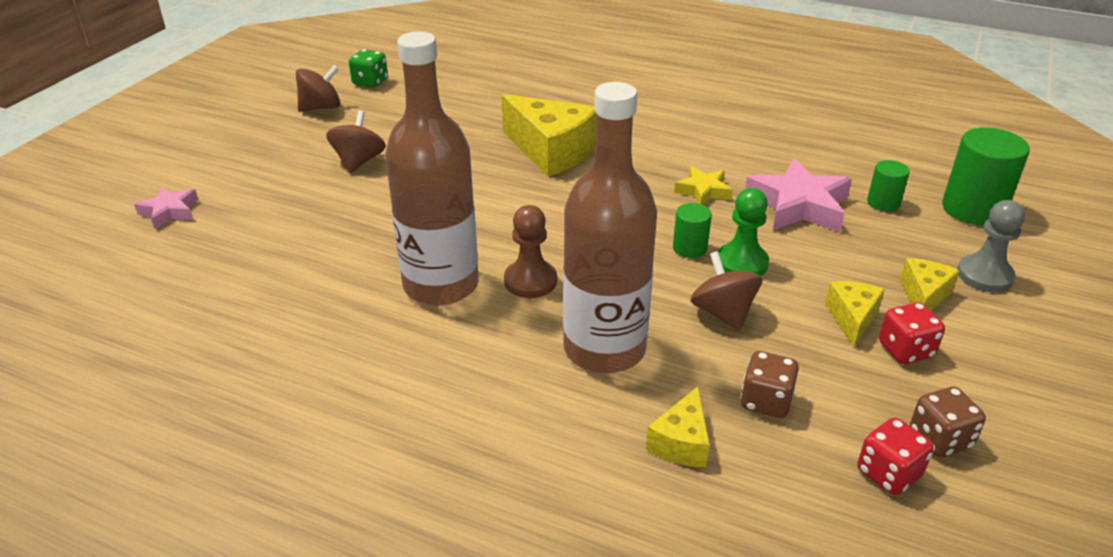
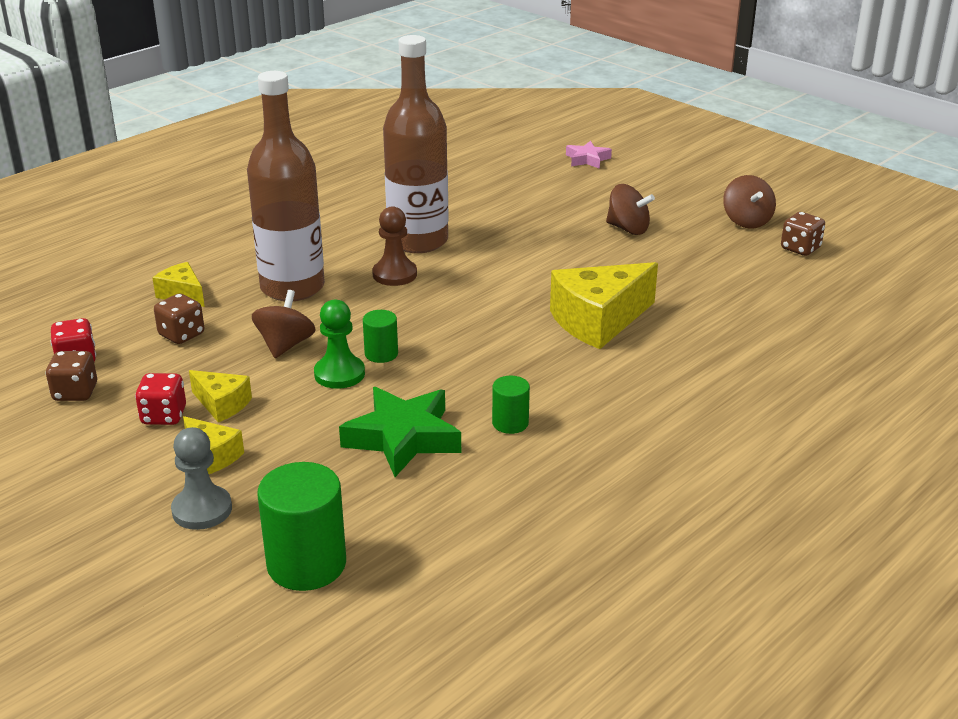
camera: 110 degrees right, 5 degrees down
green dice [349,49,388,88] -> brown dice [781,212,825,256]
yellow star [674,166,733,205] -> none
brown spinning top [690,251,762,331] -> brown spinning top turned 75 degrees counterclockwise [252,290,316,358]
pink star [745,158,852,232] -> green star [339,387,461,477]
green cylinder [867,160,910,211] -> green cylinder moved to [492,376,530,434]

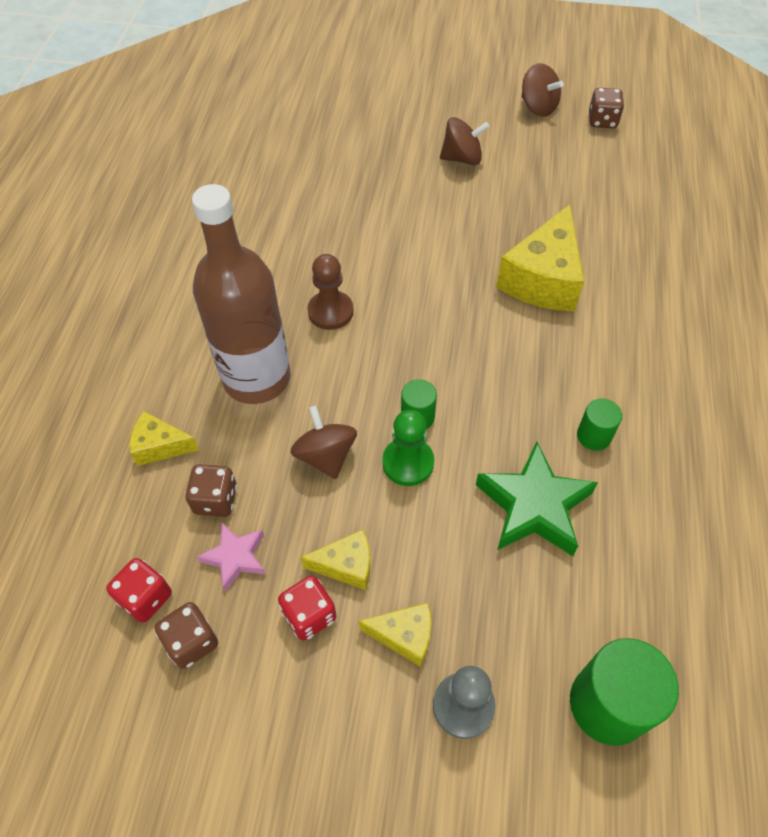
camera: 35 degrees left, 25 degrees up
brown bottle [383,35,449,253] -> none
pink star [566,141,612,169] -> pink star moved to [197,523,265,592]

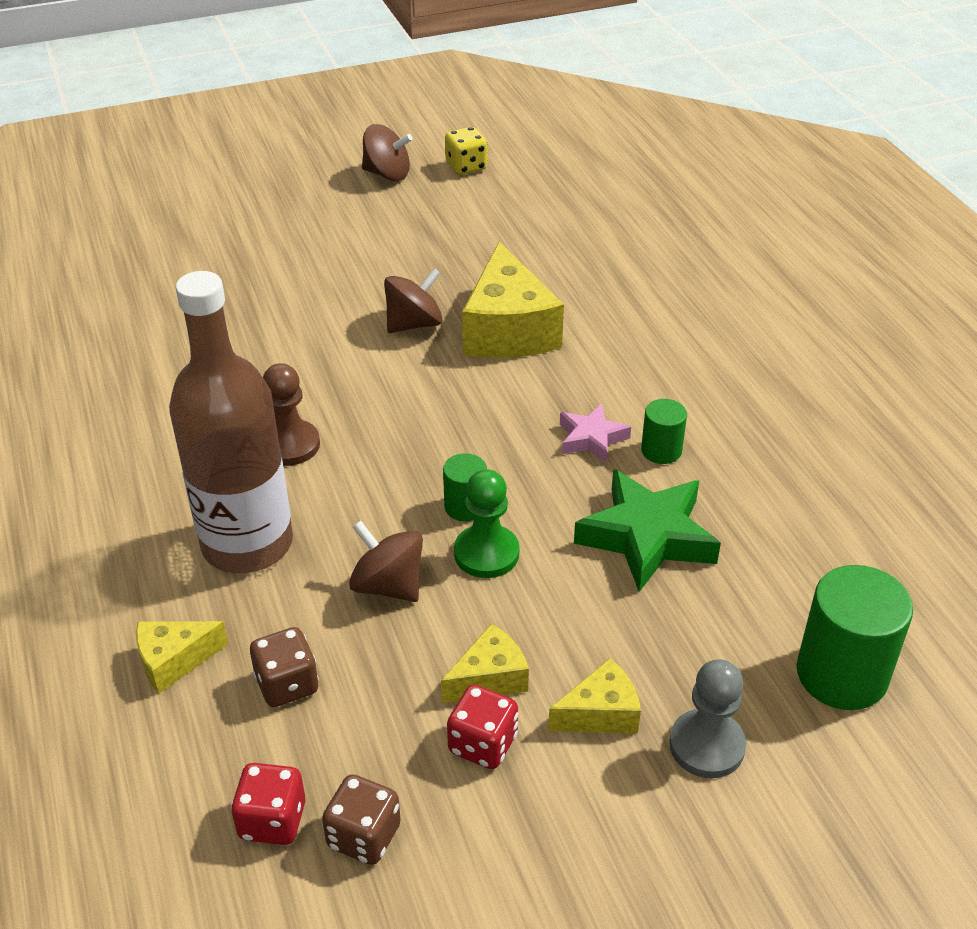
camera: 30 degrees left, 15 degrees down
pink star [197,523,265,592] -> pink star moved to [560,403,631,464]
brown spinning top [440,117,490,165] -> brown spinning top moved to [384,268,443,333]
brown dice [589,88,624,128] -> yellow dice [445,127,487,175]

